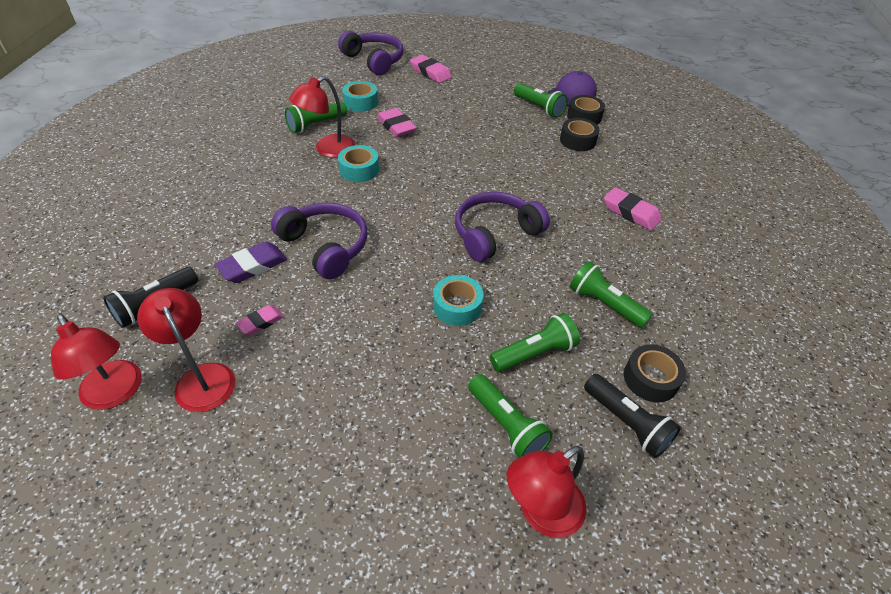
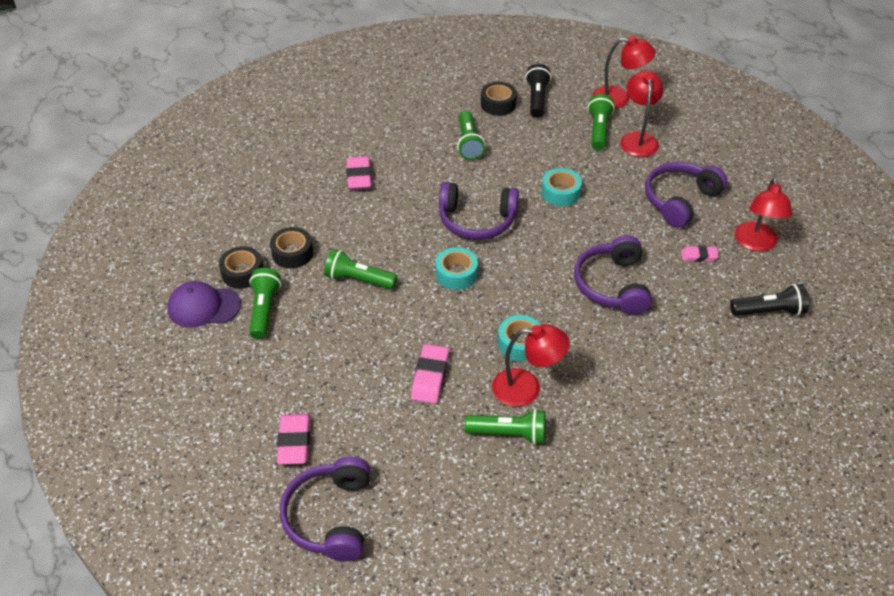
camera: 135 degrees left, 0 degrees up
red lamp [51,314,142,410] -> red lamp moved to [620,71,664,157]
purple eraser [215,241,287,283] -> none
turquoise tape [342,81,378,112] -> turquoise tape moved to [436,247,478,290]
green flashlight [490,313,580,372] -> green flashlight moved to [324,249,397,290]
none -> purple headphones [645,162,728,228]

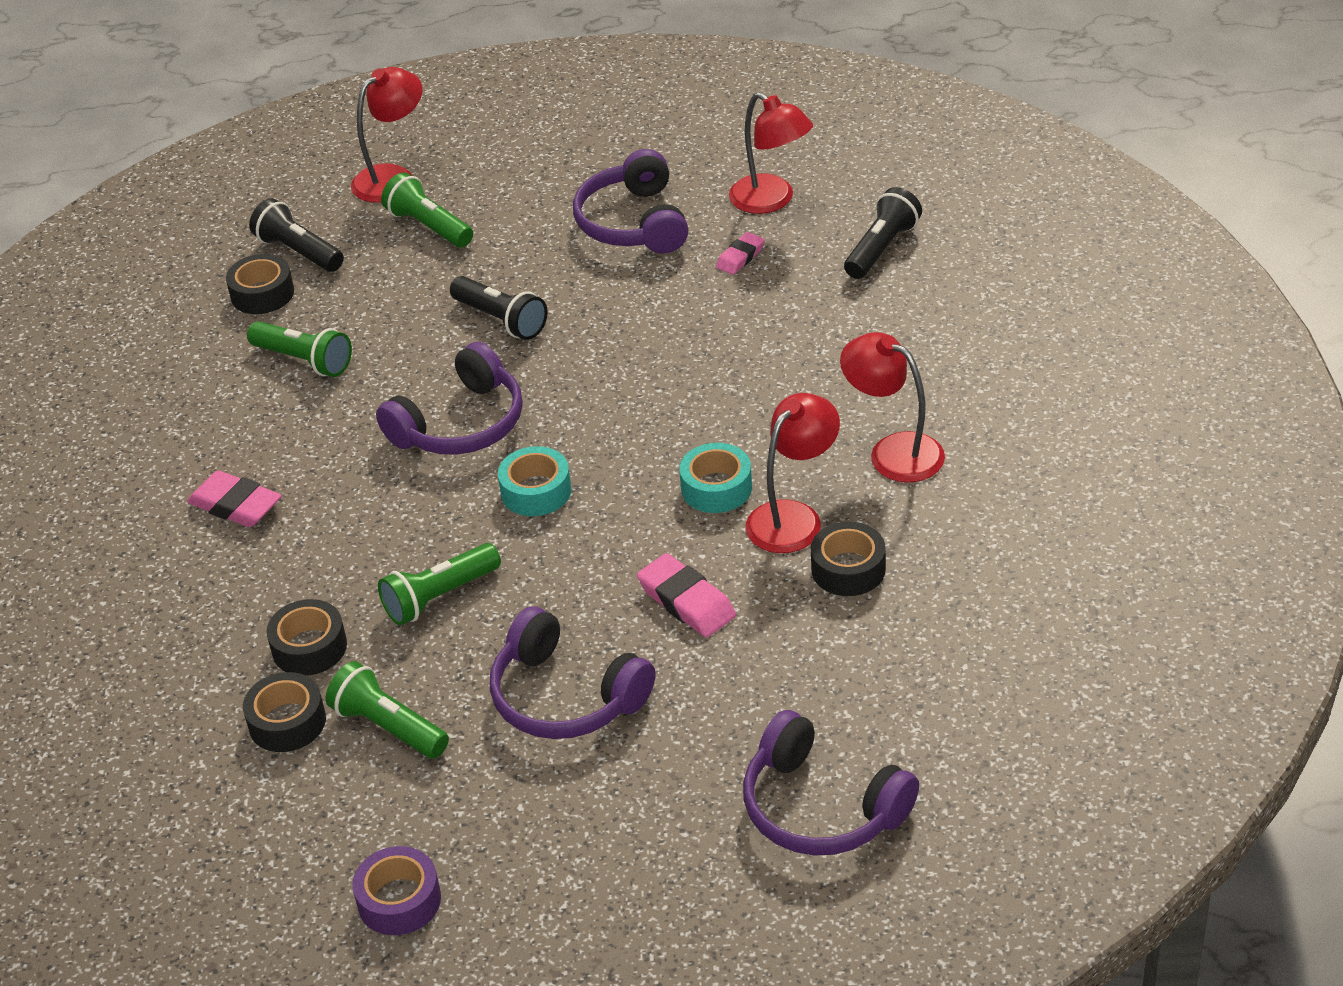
camera: 50 degrees left, 5 degrees down
purple cap [167,281,241,328] -> none
pink eraser [277,414,310,465] -> none
green flashlight [465,409,545,445] -> black tape [811,522,886,596]
turquoise tape [542,168,582,207] -> black flashlight [450,276,548,340]
purple headphones [574,235,652,315] -> purple headphones moved to [490,607,655,739]
red lamp [620,71,664,157] -> red lamp moved to [840,332,945,482]
none -> purple tape [352,846,441,935]

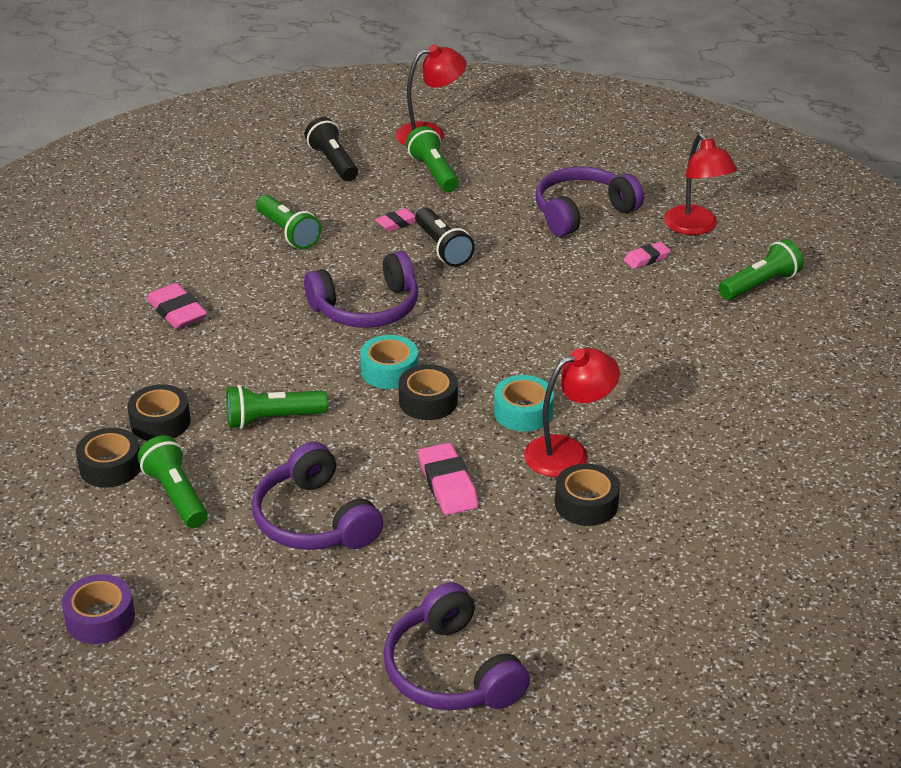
camera: 20 degrees right, 5 degrees down
black tape [226,254,294,314] -> black tape moved to [399,364,458,420]
purple headphones [573,149,688,253] -> purple headphones turned 45 degrees clockwise [536,166,644,237]
red lamp [840,332,945,482] -> none
black flashlight [844,187,922,279] -> green flashlight [719,239,804,300]
none -> pink eraser [375,208,416,232]

